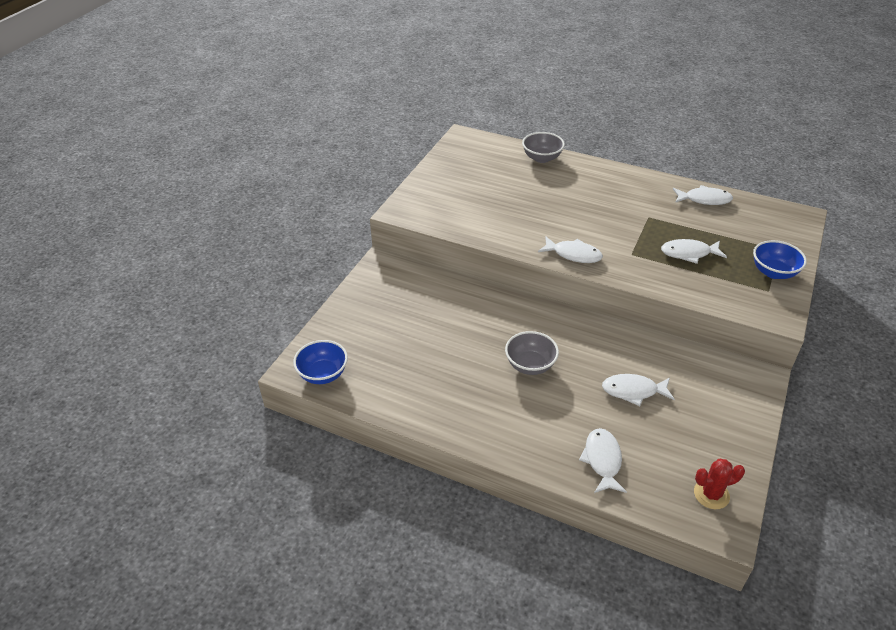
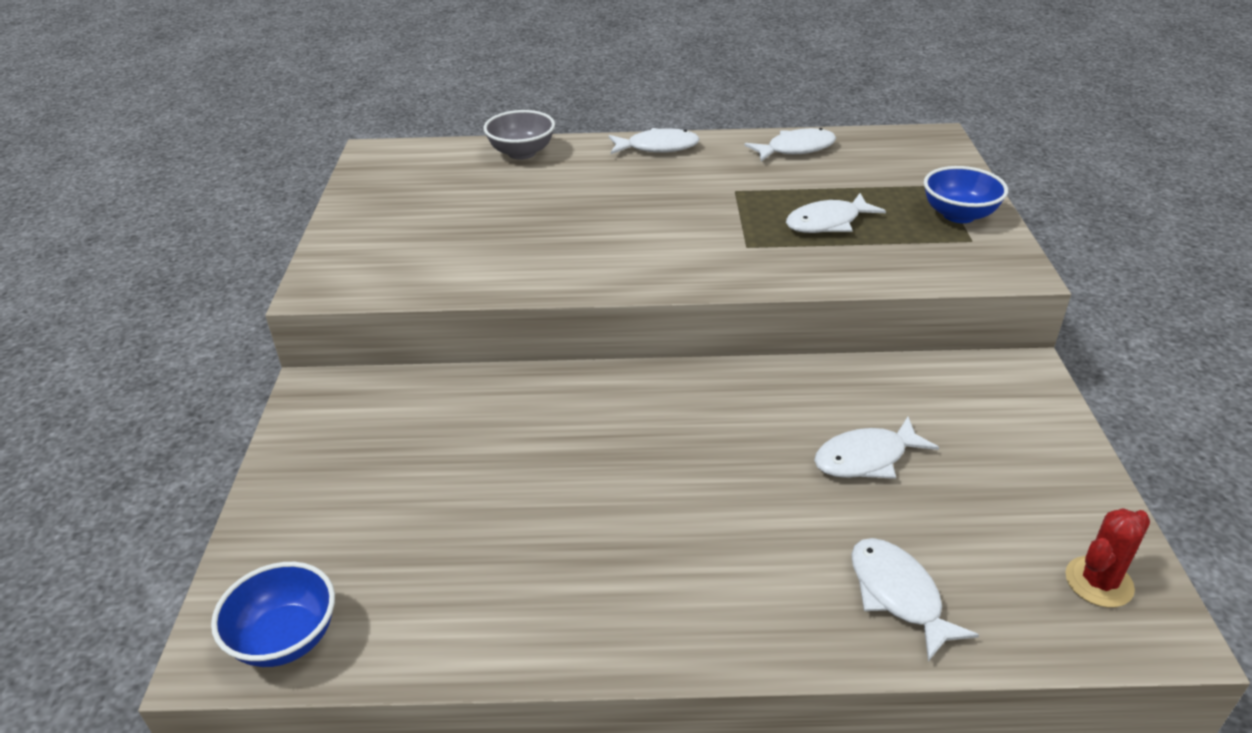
camera: 25 degrees left, 5 degrees down
grey bowl [505,331,559,375] -> none
white fish [538,236,603,263] -> white fish moved to [609,128,700,154]

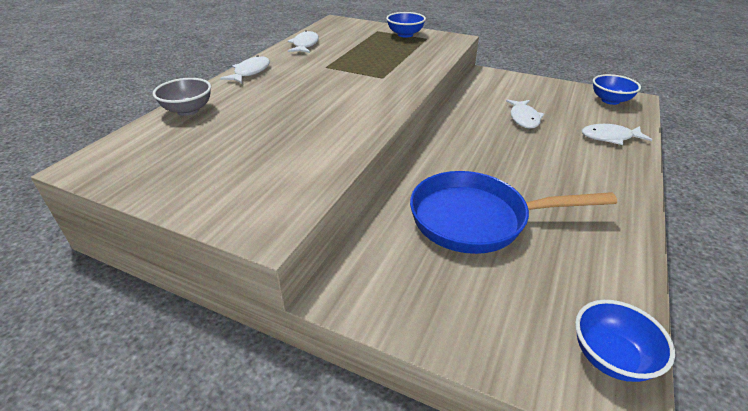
camera: 65 degrees left, 0 degrees up
white fish [786,193,886,233] -> none
red cactus [1065,508,1150,608] -> blue bowl [593,74,641,105]
none -> blue pan [410,171,617,254]

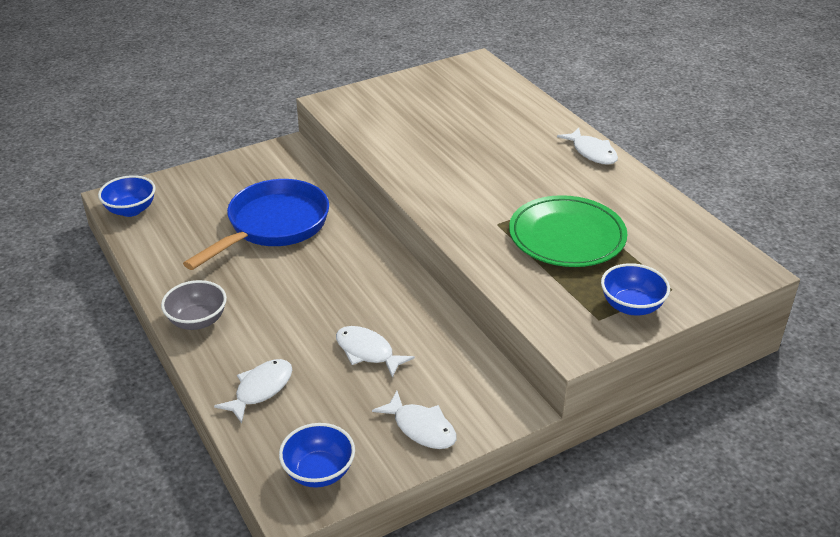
camera: 125 degrees right, 0 degrees up
grey bowl [153,78,211,116] -> grey bowl moved to [161,280,227,330]
white fish [288,30,319,53] -> white fish moved to [372,391,457,449]
none -> green plate [509,195,627,267]

